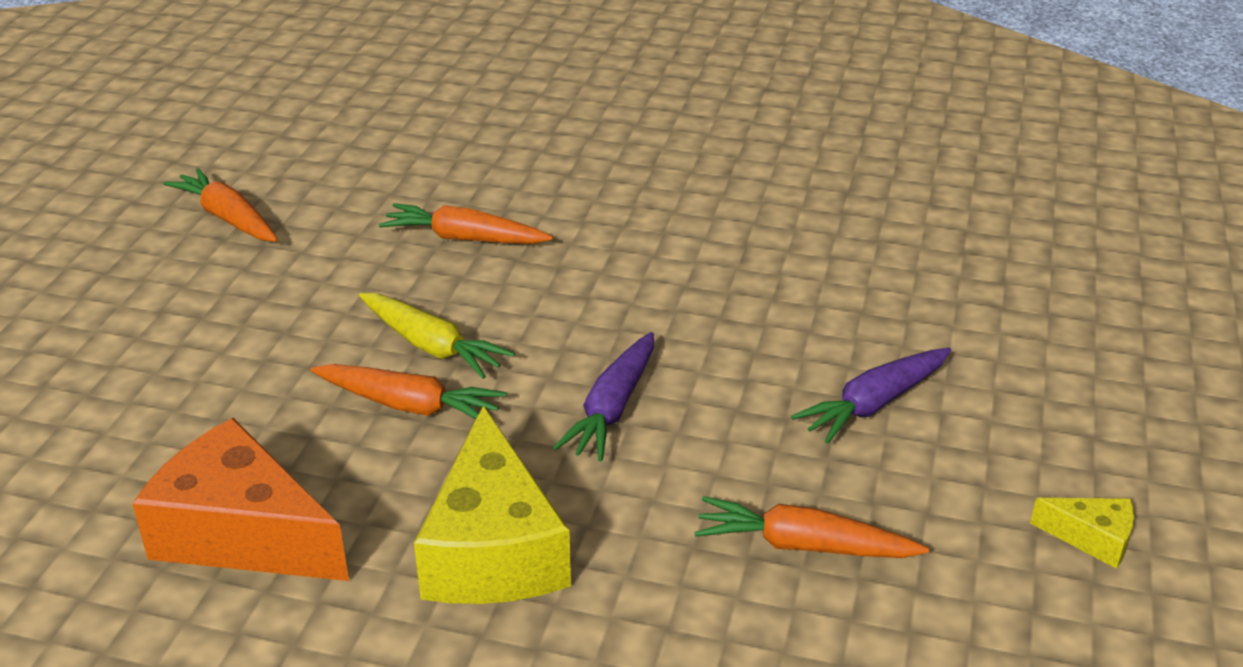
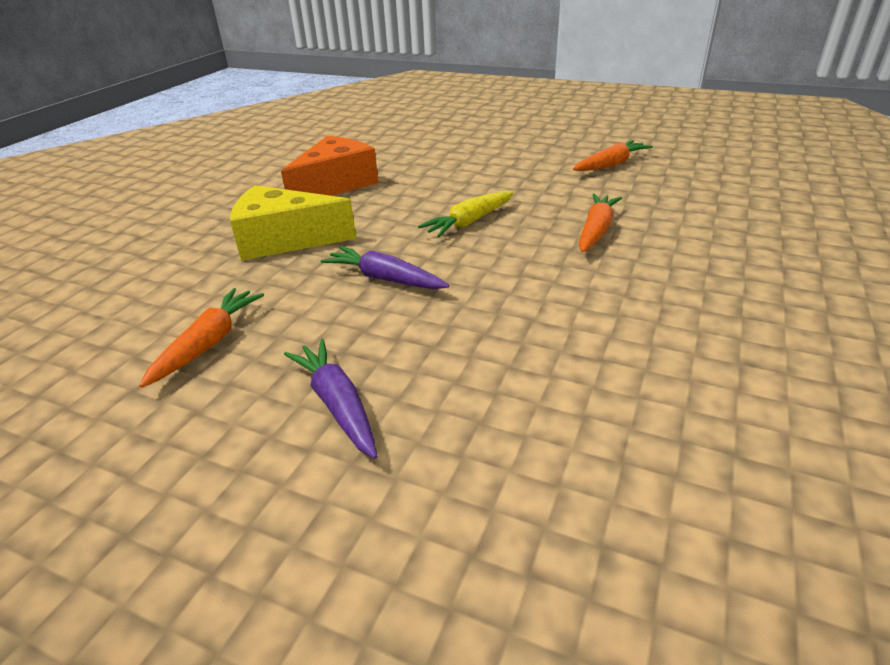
camera: 100 degrees right, 0 degrees up
orange carrot [311,364,507,419] -> none
yellow cheese [1030,498,1134,569] -> none

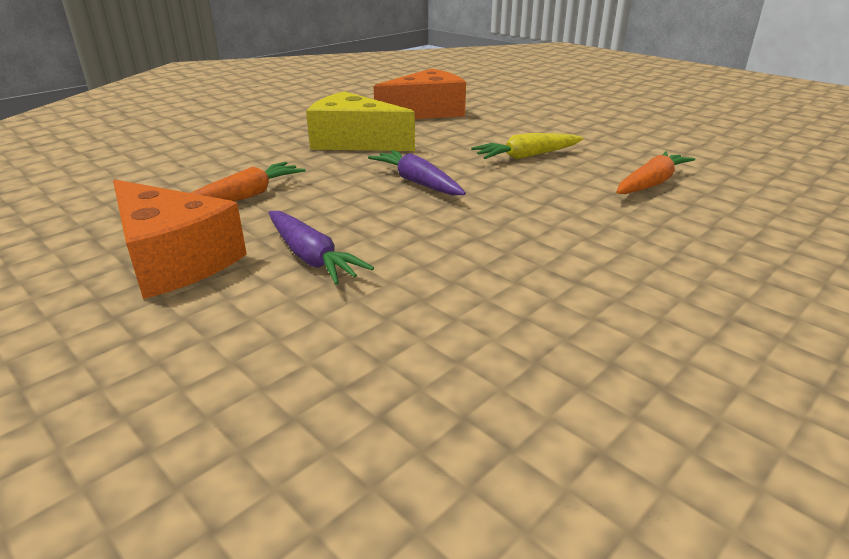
camera: 20 degrees right, 5 degrees down
purple carrot [284,339,377,459] -> purple carrot turned 150 degrees clockwise [269,211,374,285]
orange carrot [573,140,653,171] -> none
none -> orange cheese [113,179,247,299]

